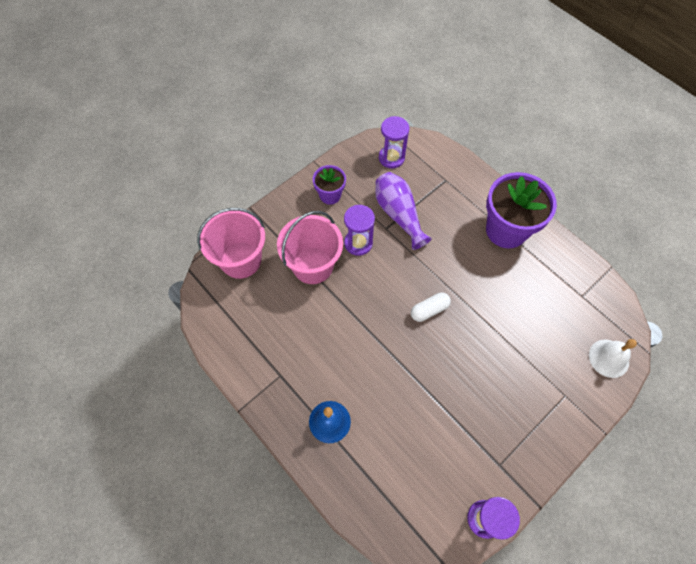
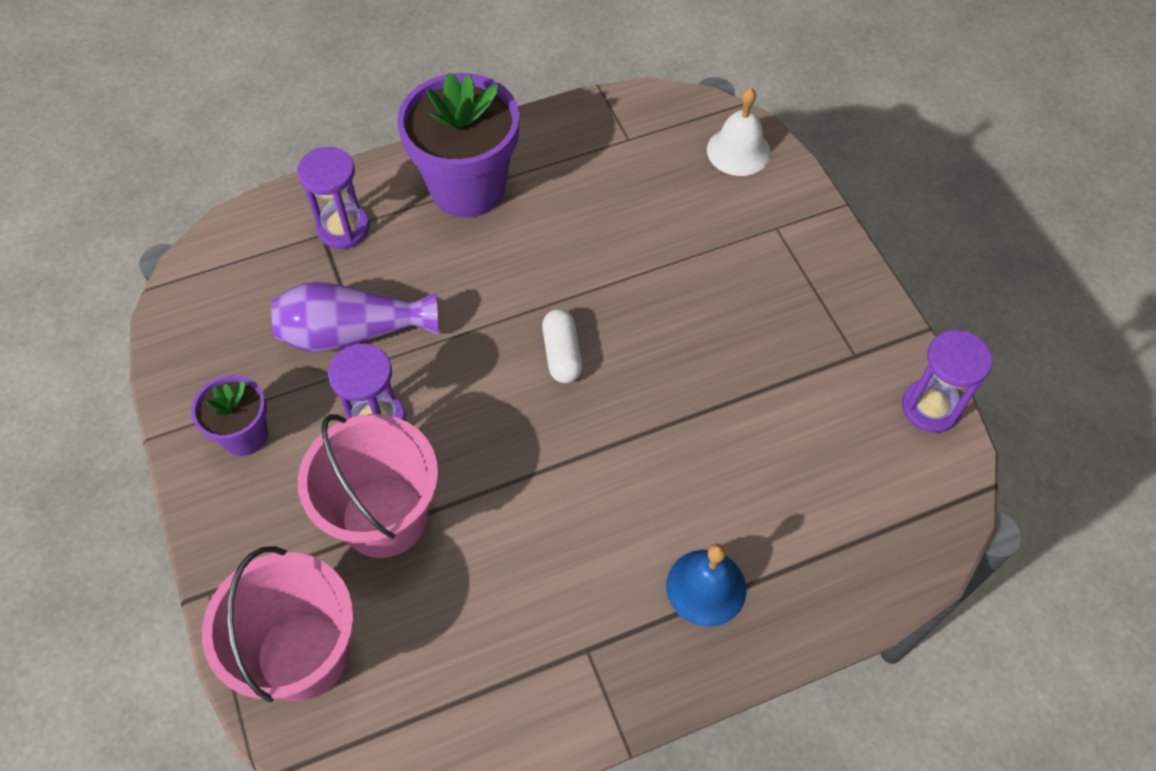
camera: 70 degrees left, 5 degrees down
purple hourglass [379,116,409,168] -> purple hourglass moved to [297,147,369,249]

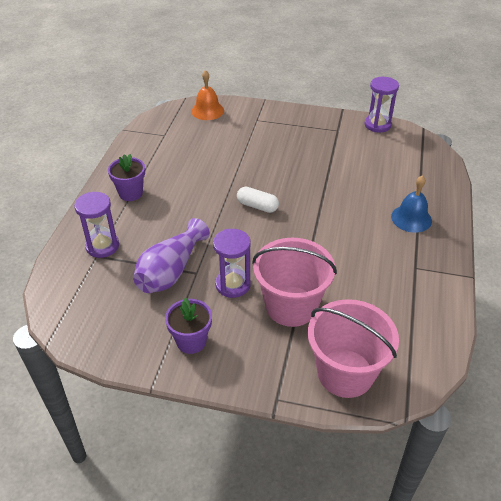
camera: 55 degrees left, 15 degrees down
purple flower pot [397,72,520,217] -> purple flower pot [108,154,145,201], size x0.54
white bell [707,88,771,176] -> orange bell [191,70,224,120]

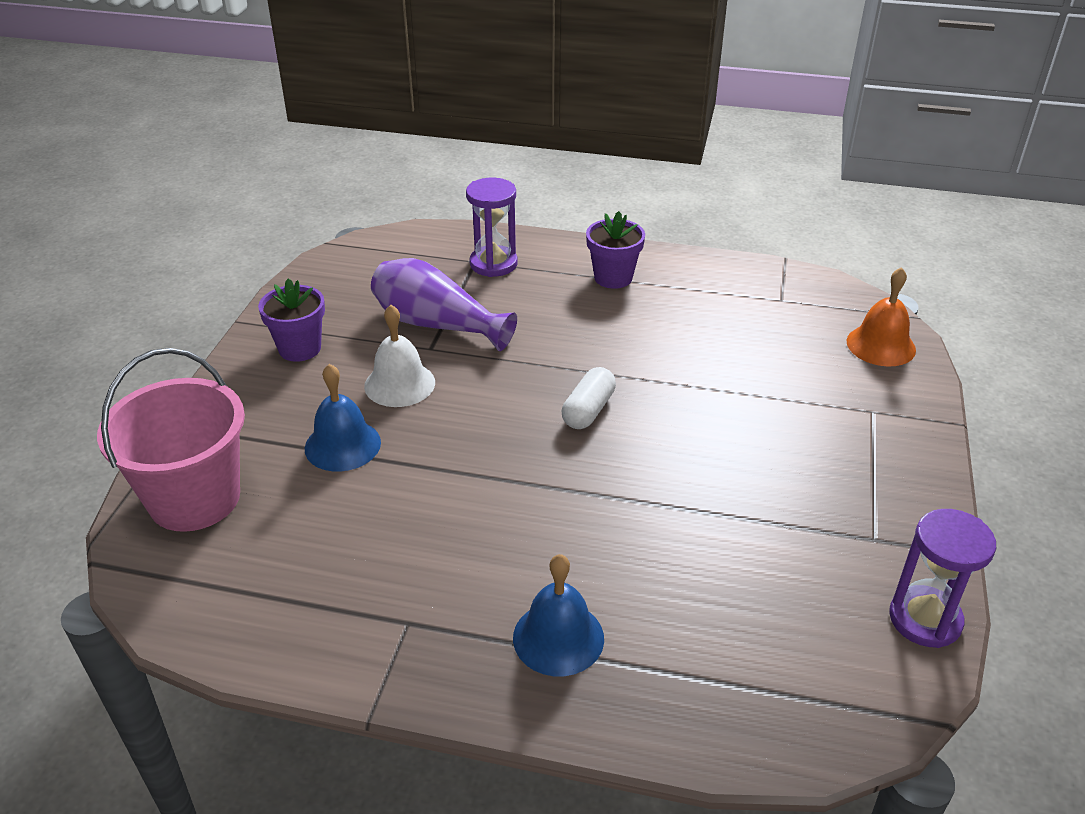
camera: 90 degrees right, 5 degrees down
purple hourglass [213,229,251,298] -> white bell [364,305,435,407]
pink bucket [252,238,337,327] -> blue bell [305,364,381,471]

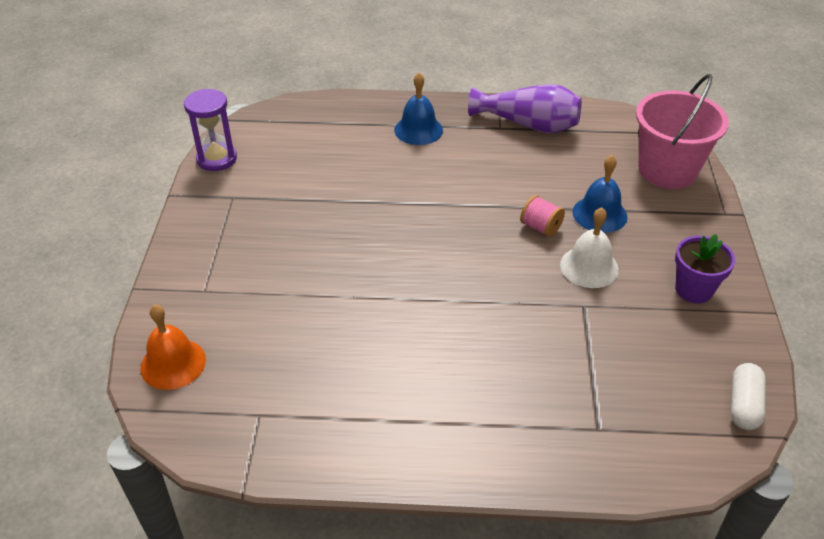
camera: 170 degrees right, 5 degrees up
purple vase [371,258,517,351] -> purple vase moved to [468,84,582,133]
purple hourglass [466,178,518,277] -> none
white capsule [562,367,616,429] -> white capsule moved to [731,363,766,430]
purple flower pot [586,211,645,289] -> none
none -> pink spool [520,195,565,237]

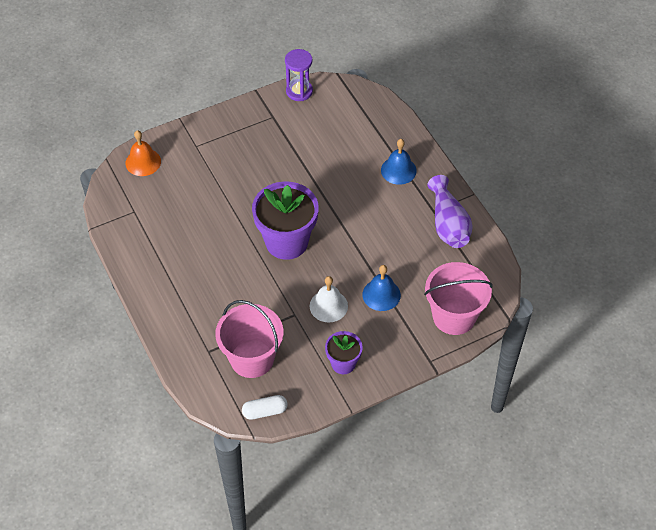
camera: 60 degrees right, 10 degrees up
pink spool [520,195,565,237] -> none
none -> pink bucket [215,300,283,378]
none -> purple flower pot [252,182,319,260]

